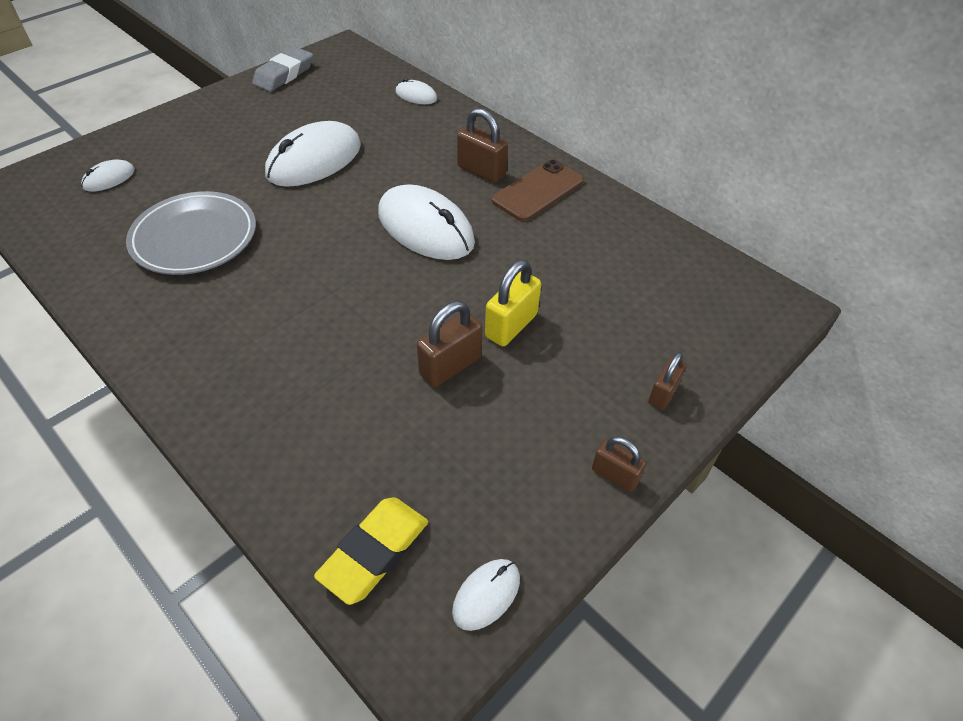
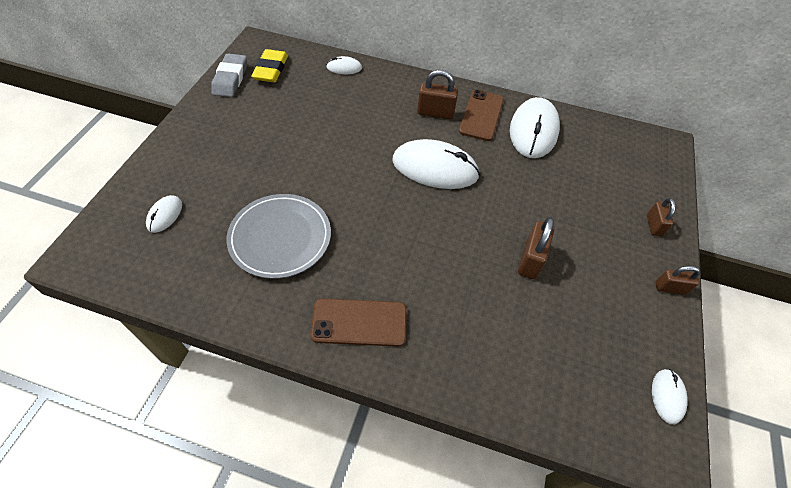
camera: 30 degrees left, 5 degrees up
white mouse [265,121,361,187] -> white mouse moved to [510,97,560,158]
yellow eraser [314,497,428,605] -> yellow eraser moved to [251,49,288,82]
yellow padlock [485,260,541,346] -> none
none -> brown phone [310,298,407,347]

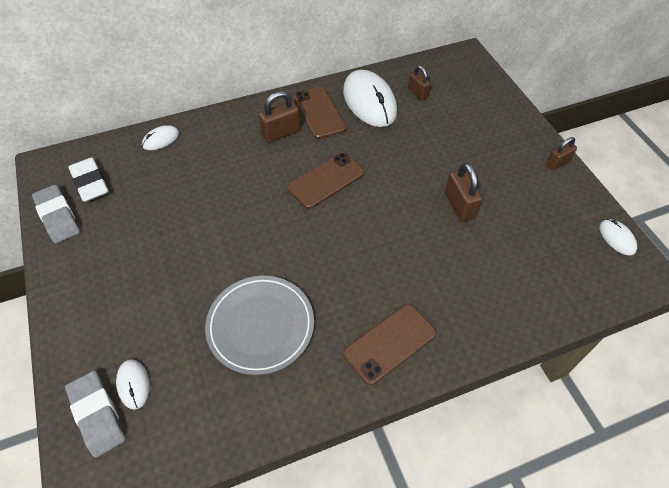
camera: 35 degrees left, 0 degrees up
yellow eraser [251,49,288,82] -> white eraser [69,157,109,202]
white mouse [392,139,480,189] -> brown phone [287,153,364,209]
brown padlock [647,198,676,236] -> brown padlock moved to [408,66,431,100]
none -> grey eraser [65,371,126,458]

